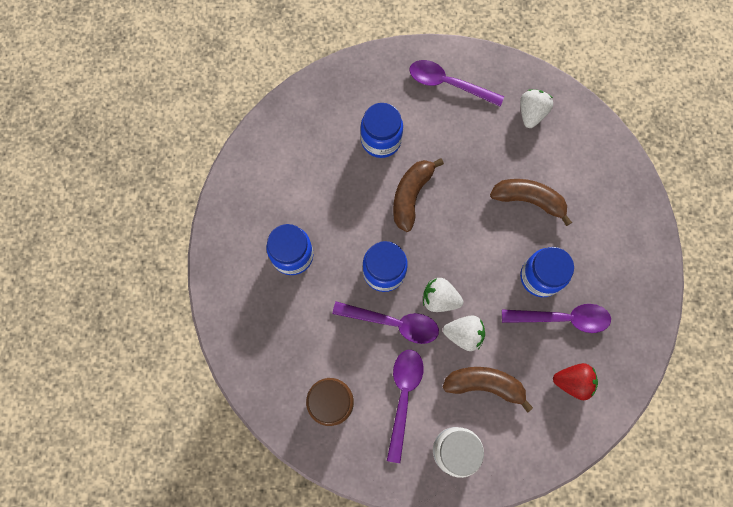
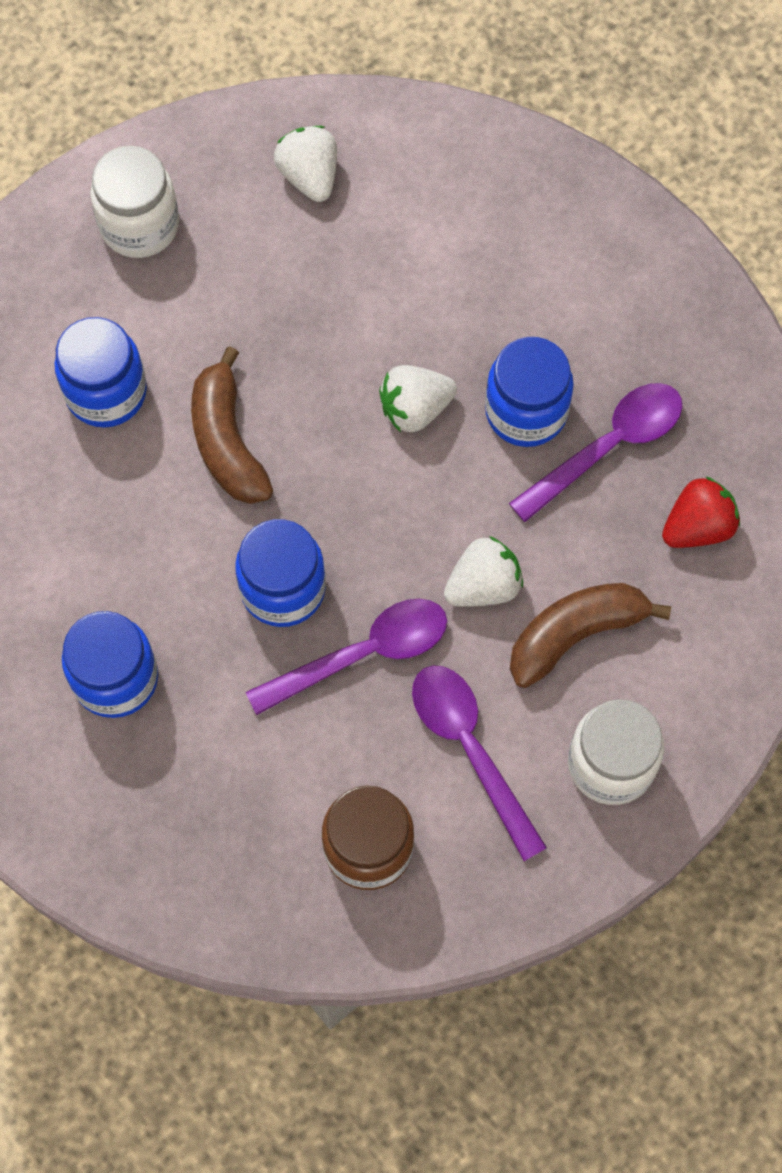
camera: 40 degrees left, 5 degrees down
purple spoon [409,60,504,106] -> white jar [90,145,179,258]
white strawberry [423,278,463,312] -> white strawberry moved to [379,365,457,432]
brown banana [490,179,572,226] -> none

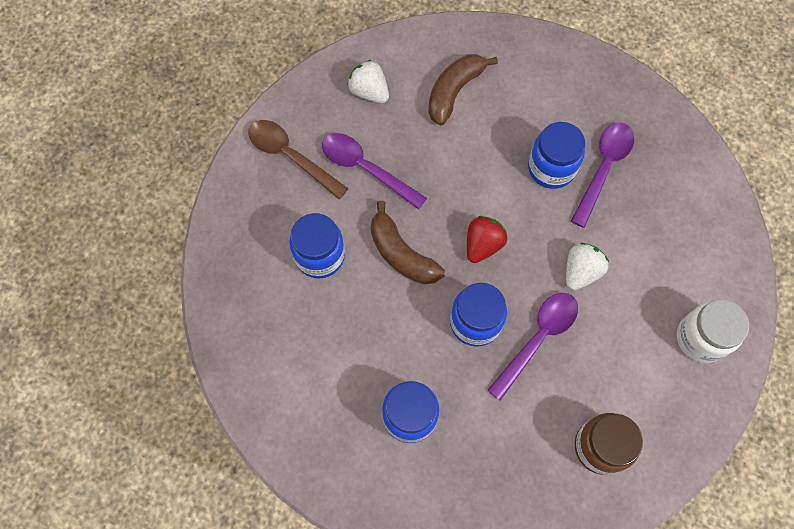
camera: 25 degrees left, 0 degrees up
white jar [90,145,179,258] -> brown spoon [248,120,348,199]
white strawberry [379,365,457,432] -> none
purple spoon [412,665,547,861] -> purple spoon moved to [322,133,427,209]
brown banana [510,583,671,688] -> brown banana moved to [428,54,498,125]
red strawberry [662,477,740,548] -> red strawberry moved to [467,216,507,263]

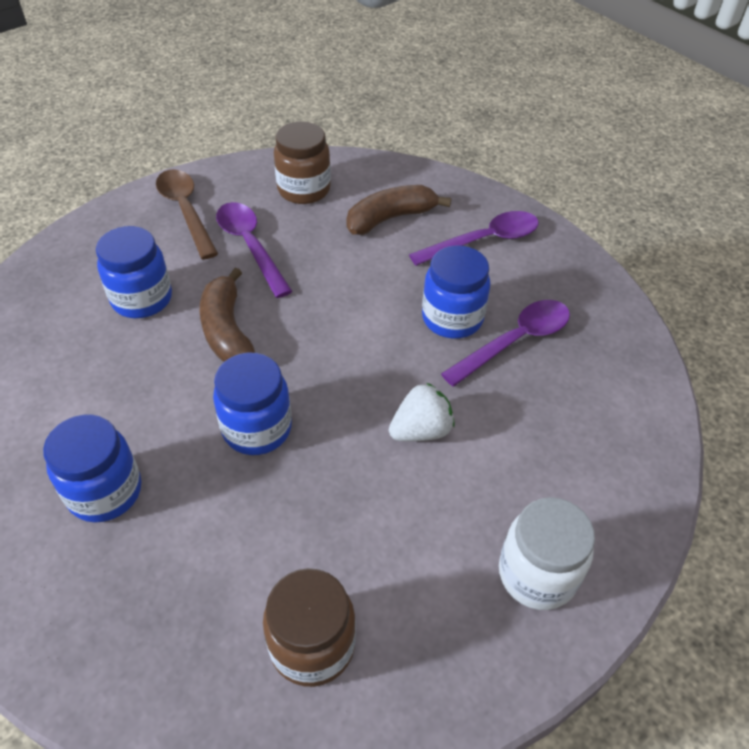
camera: 25 degrees right, 20 degrees down
white strawberry [347,60,389,103] -> brown jar [274,121,331,204]
red strawberry [467,216,507,263] -> none
purple spoon [487,293,578,401] -> purple spoon moved to [409,211,539,266]

